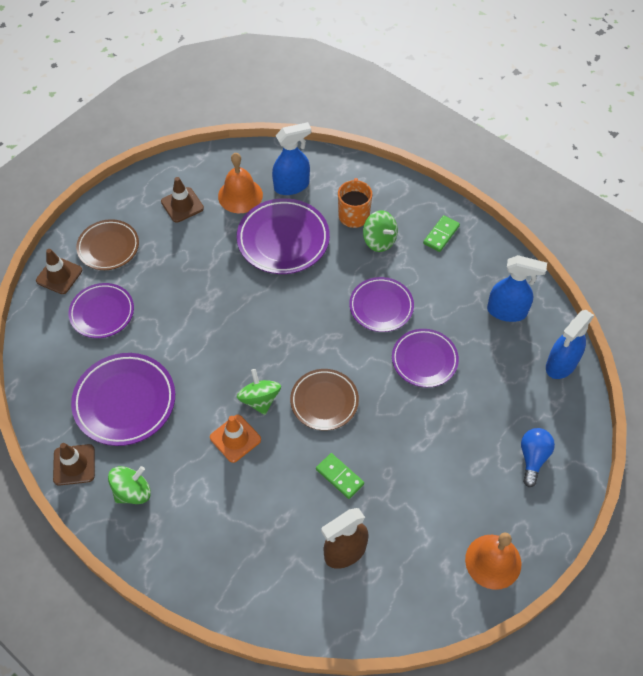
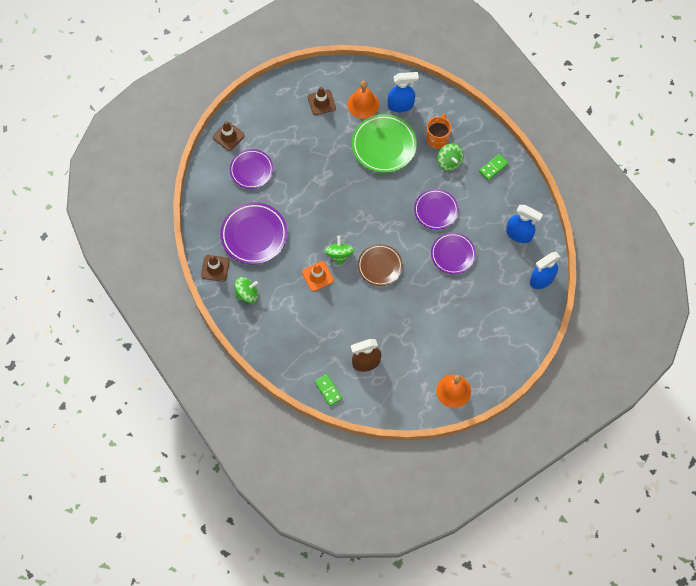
camera: 15 degrees right, 10 degrees up
brown plate [76,219,139,270] -> none
purple plate [237,198,330,274] -> green plate [352,114,417,173]
green domino [316,453,364,499] -> green domino moved to [315,374,342,406]
blue light bulb [521,428,555,487] -> none

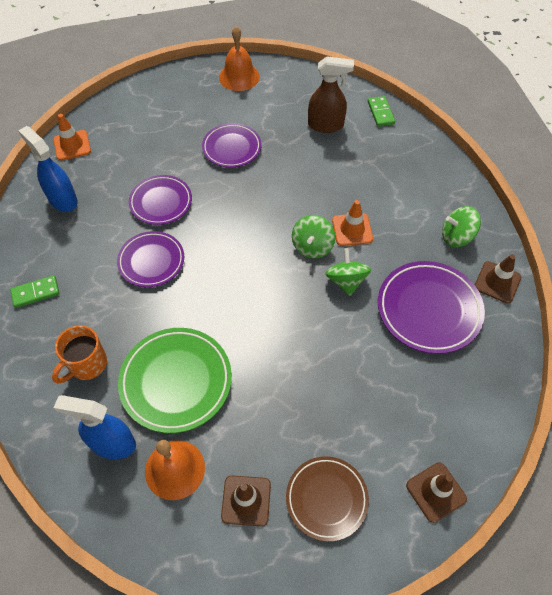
camera: 160 degrees left, 10 degrees down
purple plate [230,149,273,189] -> purple plate moved to [202,123,261,168]
brown plate [358,244,403,286] -> brown plate moved to [286,456,369,542]
green spinning top [437,143,464,171] -> green spinning top moved to [325,248,371,296]
blue spray bottle [530,252,560,289] -> orange traffic cone [53,114,91,160]

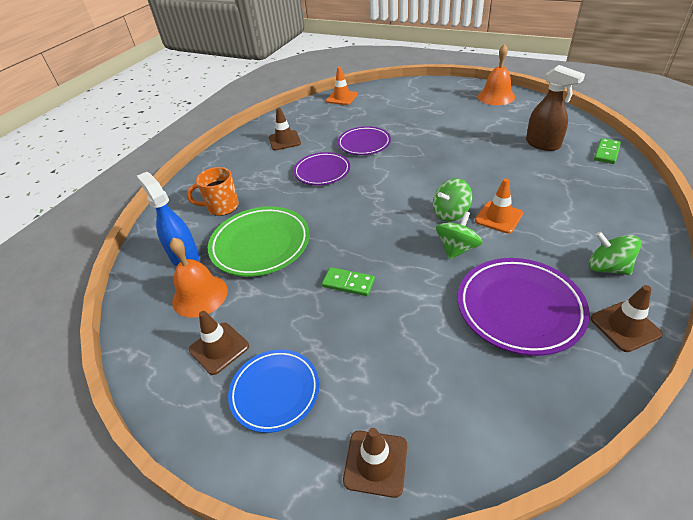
camera: 45 degrees right, 15 degrees down
green domino [10,275,60,308] -> green domino moved to [322,267,375,296]
blue spray bottle [18,126,78,212] -> none
purple plate [202,123,261,168] -> none
brown plate [286,456,369,542] -> blue plate [228,349,319,433]
none -> brown traffic cone [269,108,301,150]

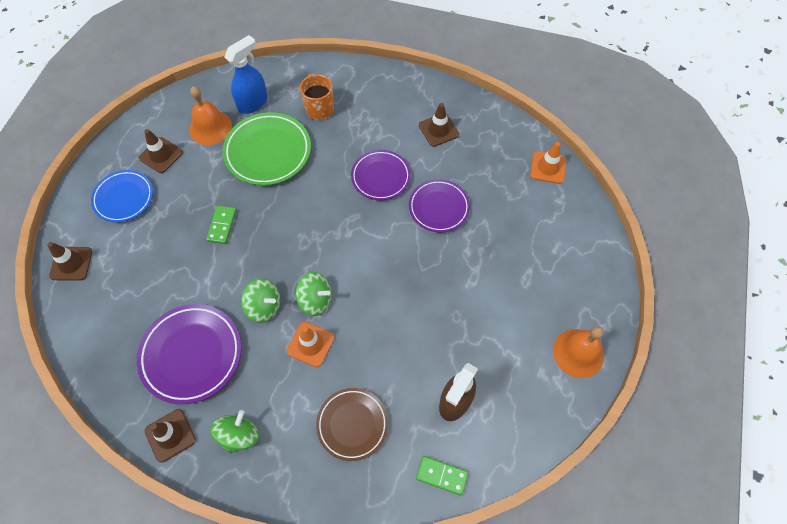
camera: 75 degrees right, 20 degrees up
green spinning top [433,178,472,222] -> green spinning top turned 150 degrees clockwise [296,272,332,316]
none -> brown plate [316,388,388,461]

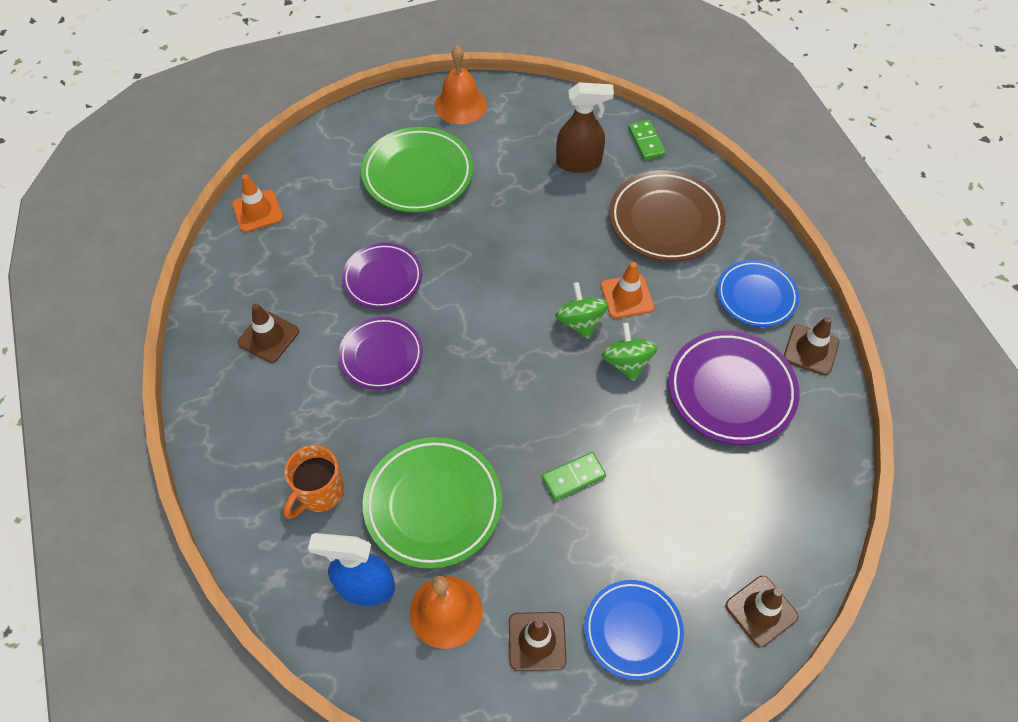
camera: 125 degrees left, 5 degrees down
green spinning top [210,410,259,454] -> blue plate [717,260,799,327]
brown plate [316,388,388,461] -> brown plate [609,170,726,262], size x1.50
none -> green plate [361,127,473,213]

